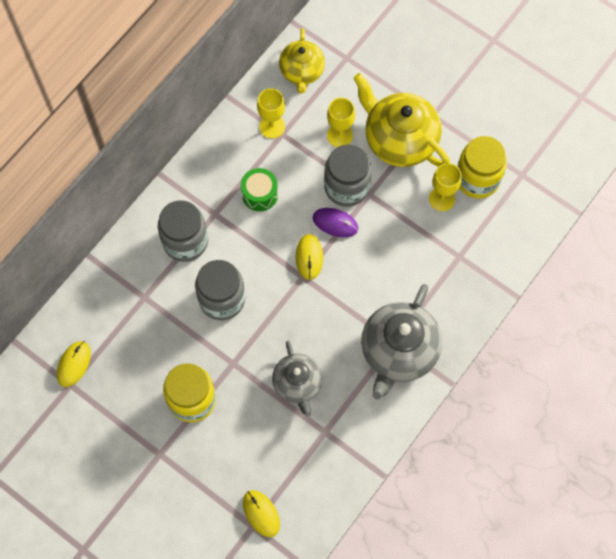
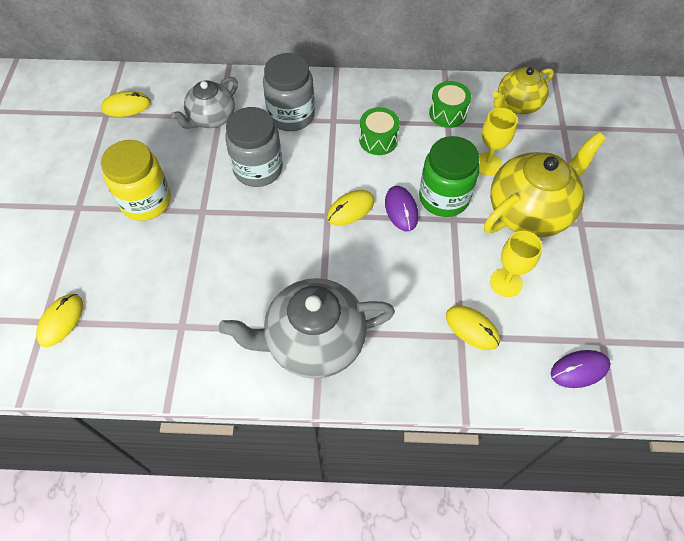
camera: 55 degrees right, 10 degrees down
yellow goblet [257,88,285,139] -> green drum [429,81,471,128]
grey teapot [272,341,322,417] -> grey teapot moved to [171,77,238,129]
grey jar [324,145,372,207] -> green jar [419,136,480,217]
yellow teapot [354,73,450,167] -> yellow teapot turned 45 degrees clockwise [484,132,606,237]
yellow jar [457,136,507,198] -> none
none -> yellow mouse [446,305,500,350]
none -> purple mouse [551,350,610,388]

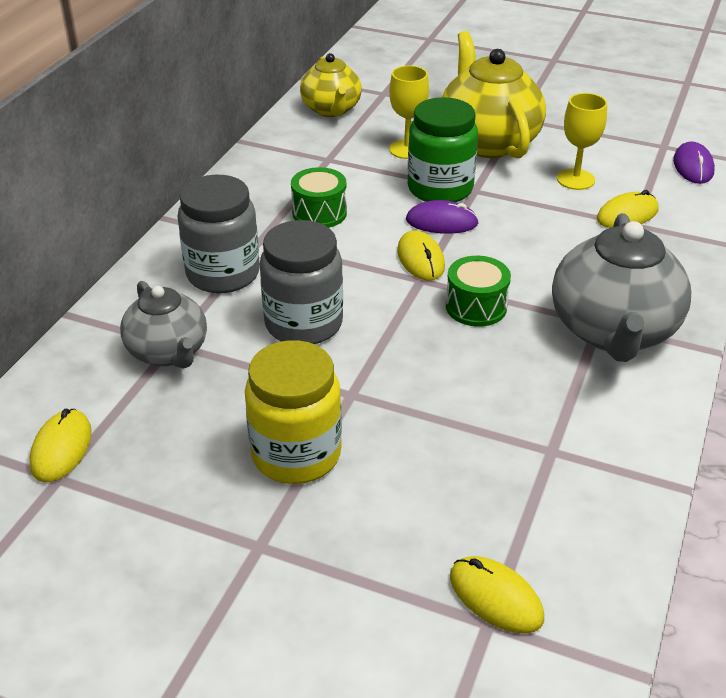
camera: 70 degrees left, 20 degrees down
green drum [429,81,471,128] -> green drum moved to [446,256,511,327]

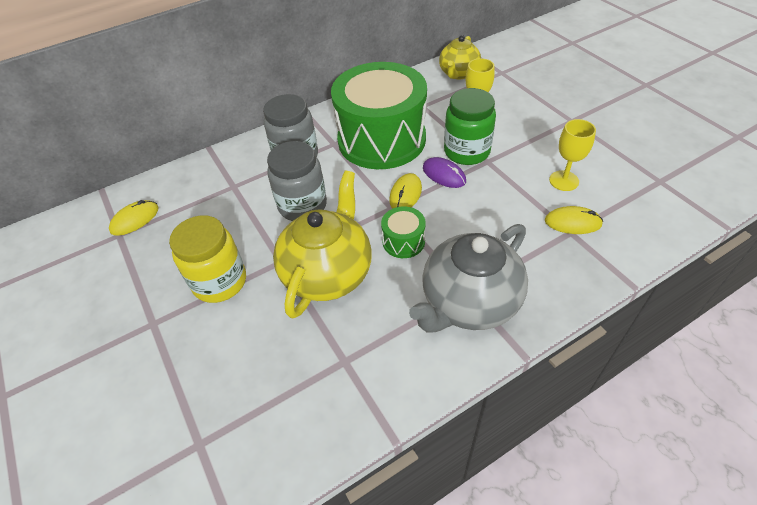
camera: 40 degrees right, 10 degrees up
grey teapot [120,281,207,369] -> none
green drum [291,167,347,228] -> green drum [331,62,427,169], size x2.48
yellow teapot [442,31,546,158] -> yellow teapot moved to [273,170,372,318]
yellow mouse [450,556,544,633] -> none
purple mouse [673,141,715,184] -> none

